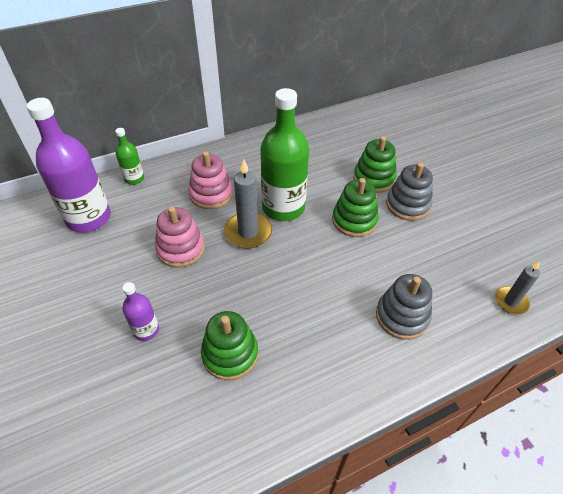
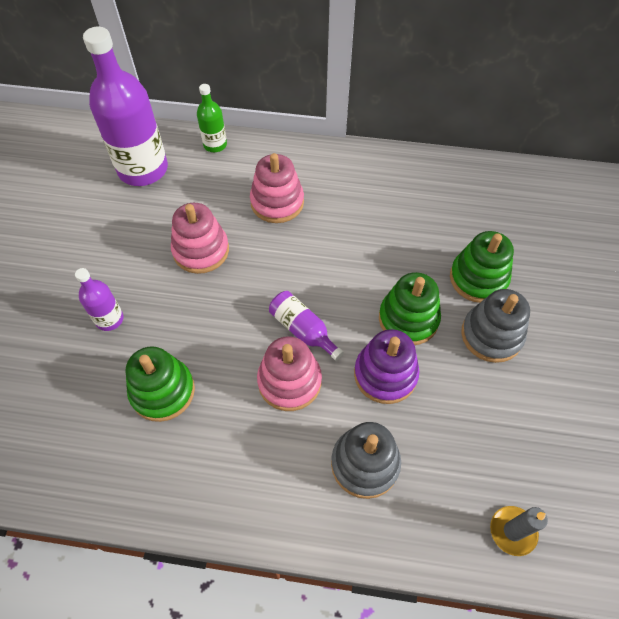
camera: 35 degrees right, 10 degrees up
grey candle [224,159,272,249] -> none
green bottle [260,88,309,221] -> none
none -> pink stacking toy [257,336,322,411]
none -> purple bottle [269,291,344,361]
none -> purple stacking toy [354,329,419,404]

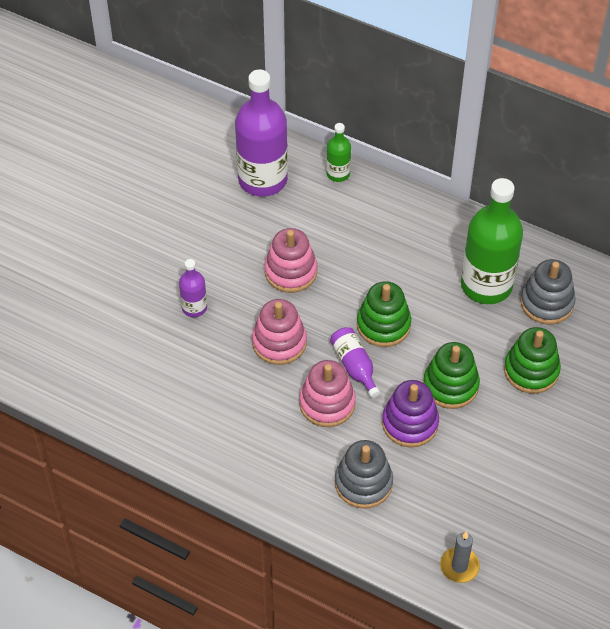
camera: 20 degrees right, 5 degrees down
green stacking toy [126,346,195,422] -> green stacking toy moved to [357,281,411,347]
pink stacking toy [250,153,304,223] -> pink stacking toy moved to [252,299,307,365]
grey stacking toy [461,289,530,363] -> grey stacking toy moved to [520,259,576,324]
none -> green bottle [461,178,523,304]

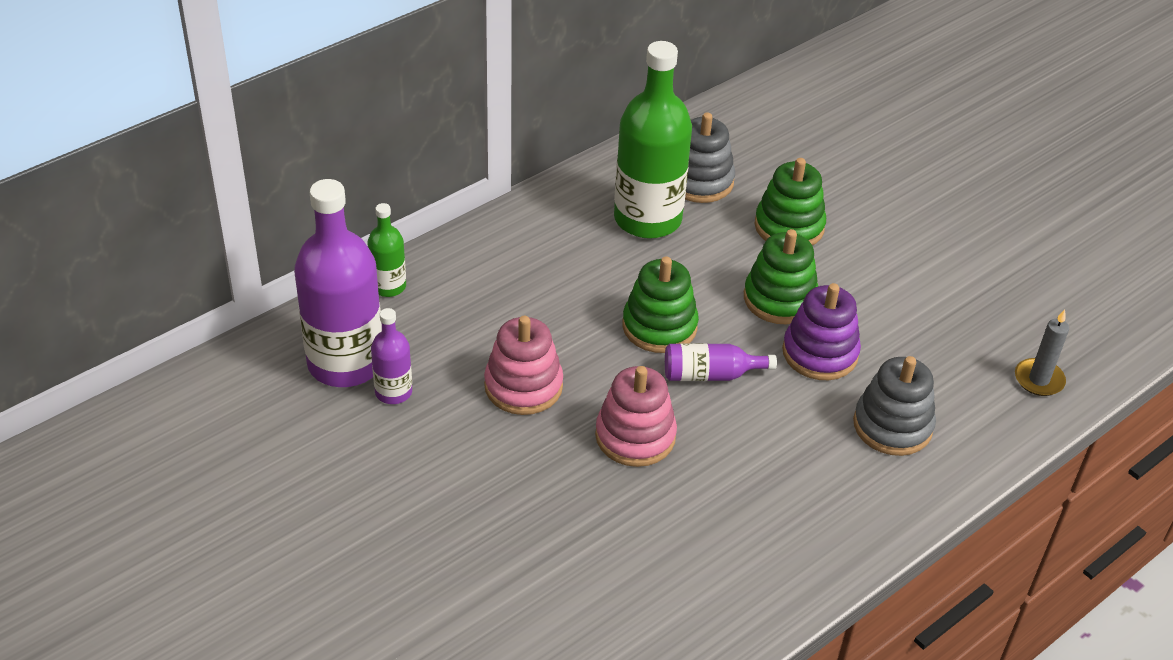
camera: 70 degrees left, 10 degrees down
purple bottle [179,259,207,317] -> purple bottle moved to [371,308,412,404]
pink stacking toy [299,360,356,427] -> none

